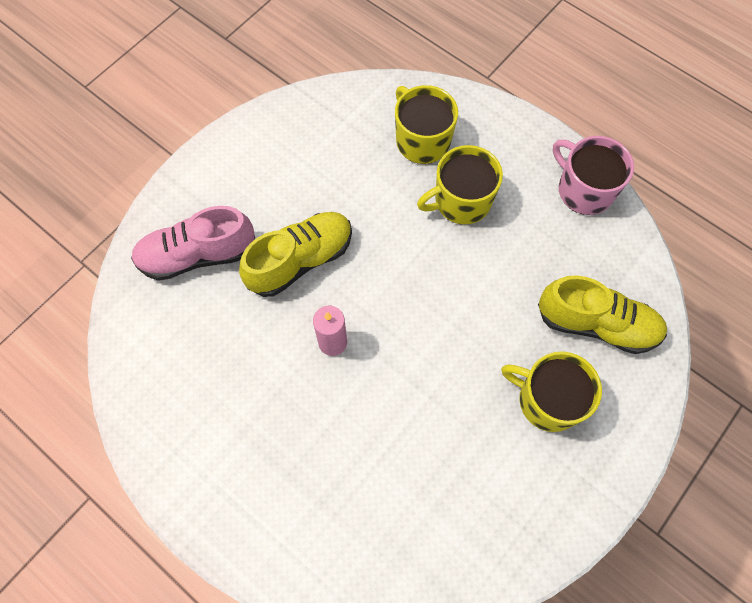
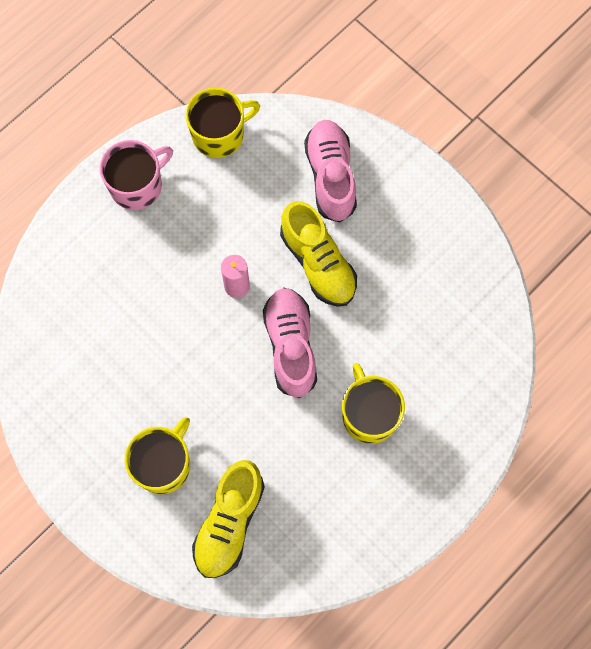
camera: 95 degrees right, 5 degrees up
yellow mug [395,85,458,164] -> yellow mug moved to [185,88,260,158]
pink mug [553,136,634,215] -> pink mug moved to [100,140,173,210]
none -> pink shoe [263,288,317,398]

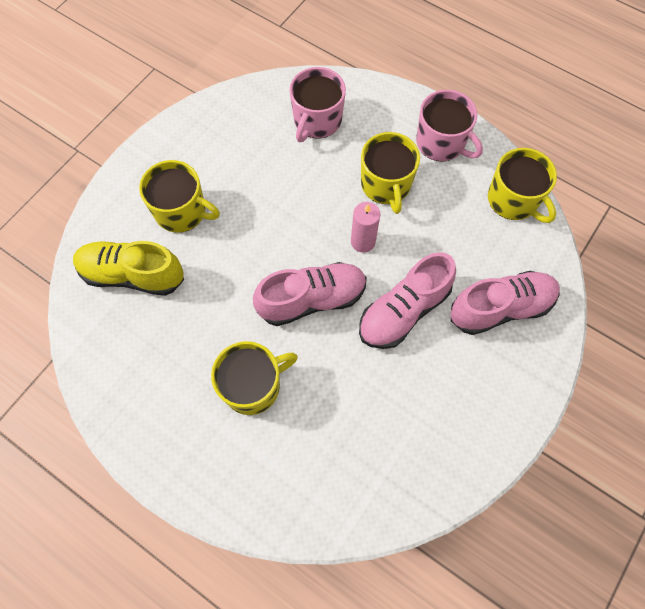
camera: 80 degrees right, 5 degrees down
yellow shoe [280,201,357,307] -> pink shoe [359,252,456,349]
none -> pink mug [290,67,346,142]
none -> yellow mug [361,132,420,214]

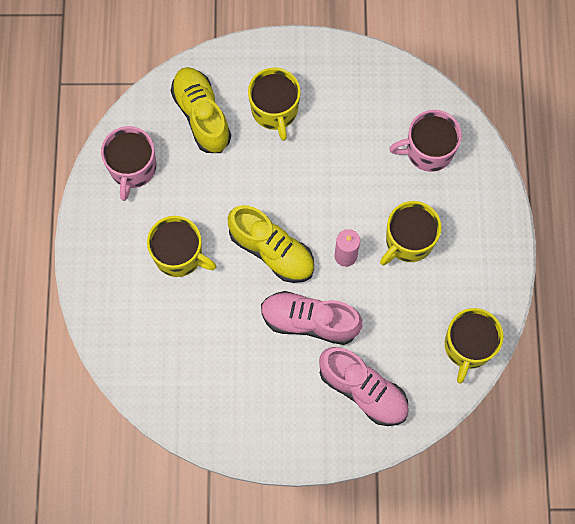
camera: 55 degrees right, 5 degrees up
pink shoe [253,262,367,326] -> yellow shoe [228,205,314,283]
pink mug [416,90,483,162] -> pink mug moved to [101,126,156,201]

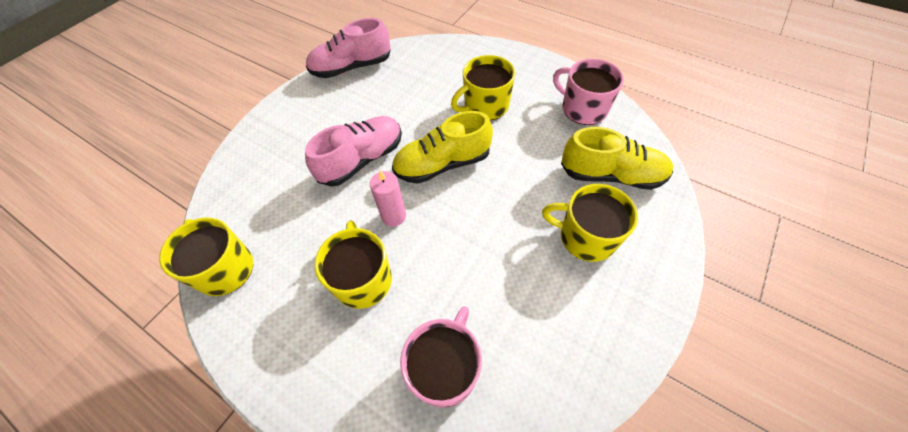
camera: 125 degrees right, 15 degrees down
pink shoe [319,347,409,426] -> pink shoe moved to [306,18,391,78]

